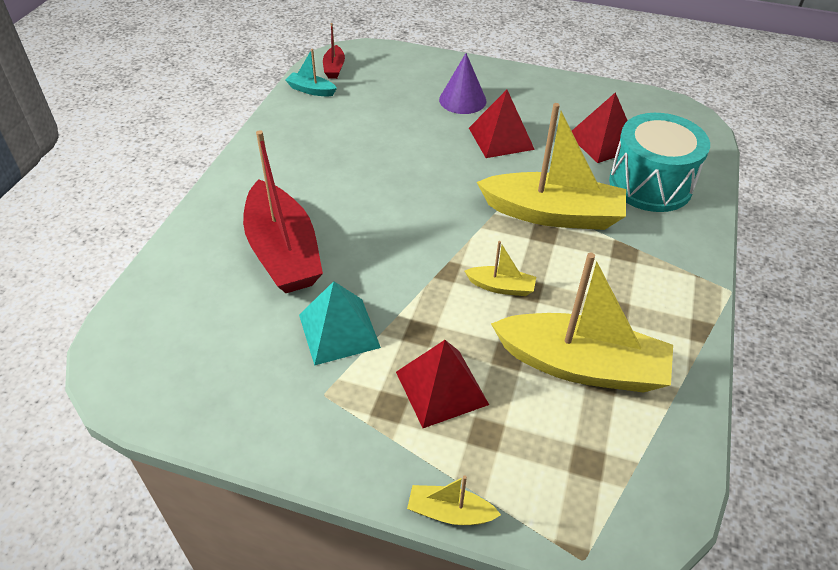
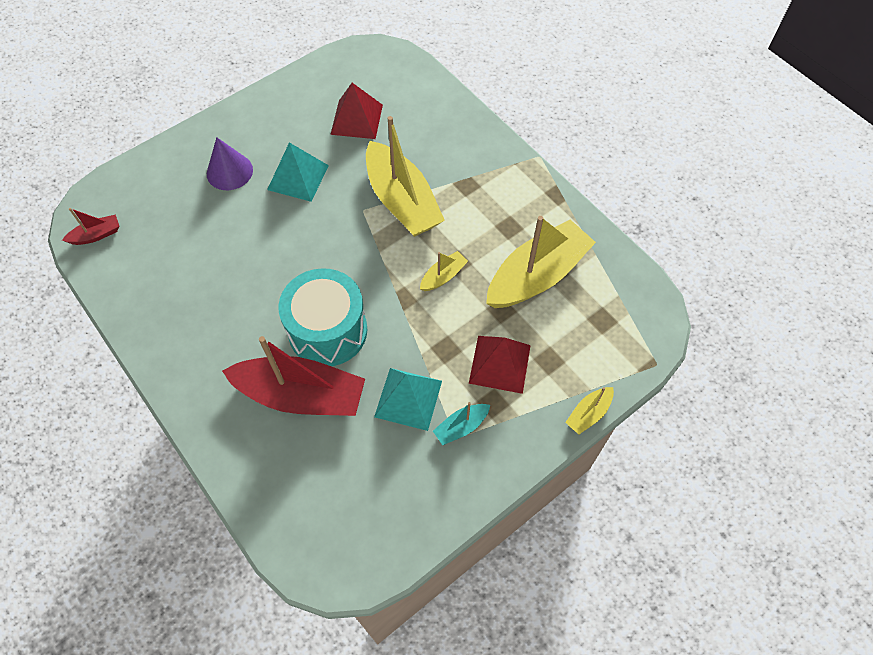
camera: 55 degrees left, 15 degrees up
turquoise boat [285,49,337,96] -> turquoise boat moved to [433,402,490,445]
red boat [323,23,345,79] -> red boat turned 60 degrees counterclockwise [62,208,119,245]
red pyramid [469,90,535,158] -> turquoise pyramid [267,142,329,202]
yellow boat [477,103,626,230] -> yellow boat turned 105 degrees clockwise [366,116,445,237]
turquoise drum [609,113,710,212] -> turquoise drum moved to [278,268,367,366]

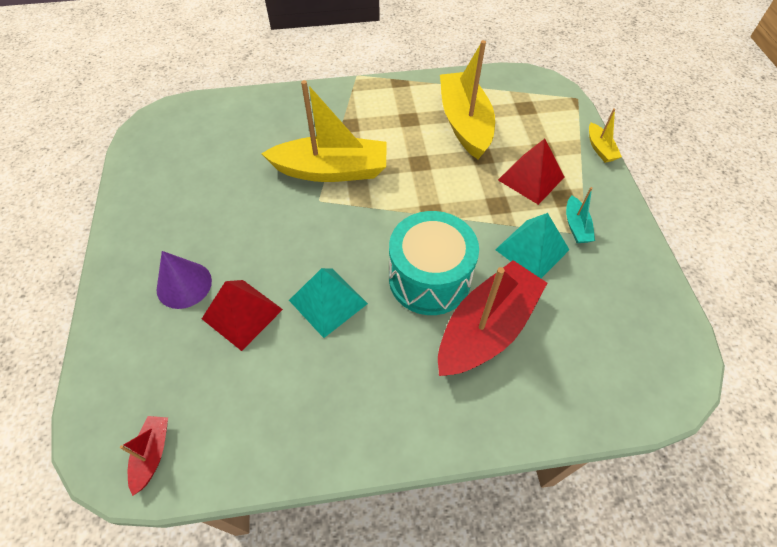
camera: 60 degrees left, 5 degrees down
turquoise pyramid [267,142,329,202] -> turquoise pyramid moved to [289,268,368,338]
red pyramid [330,83,383,139] -> red pyramid moved to [202,280,283,351]
yellow boat [420,251,468,291] -> none

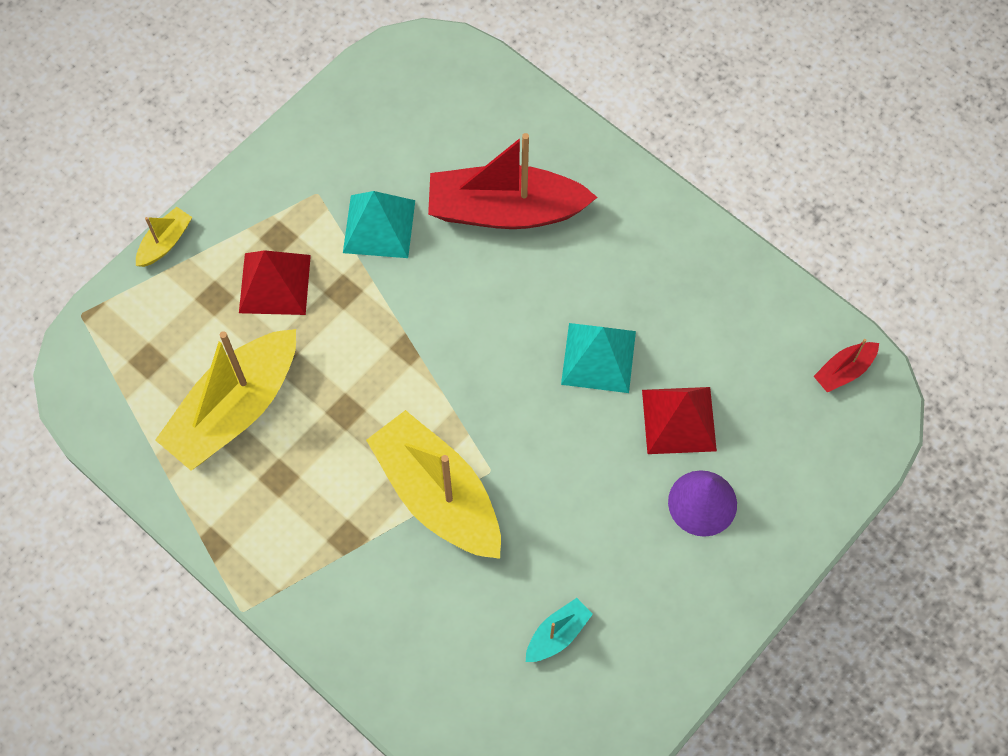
camera: 130 degrees left, 10 degrees up
turquoise drum [389,211,479,315] -> none
turquoise boat [566,187,595,243] -> turquoise boat moved to [526,598,593,662]

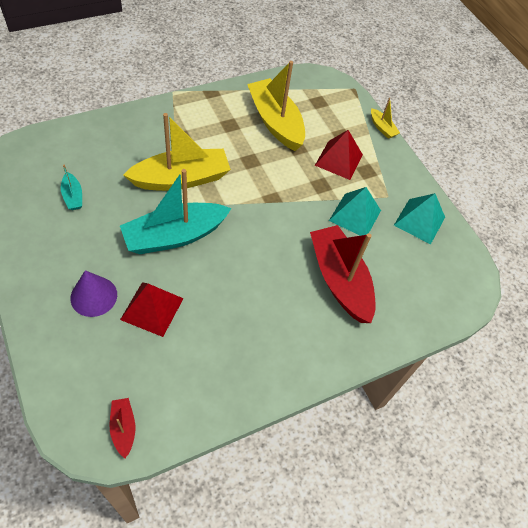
camera: 105 degrees right, 10 degrees down
red boat [428,133,598,229] -> red boat turned 45 degrees counterclockwise [310,225,376,323]
turquoise pyramid [561,323,636,393] -> turquoise pyramid moved to [394,193,445,245]
none -> turquoise boat [120,169,231,254]

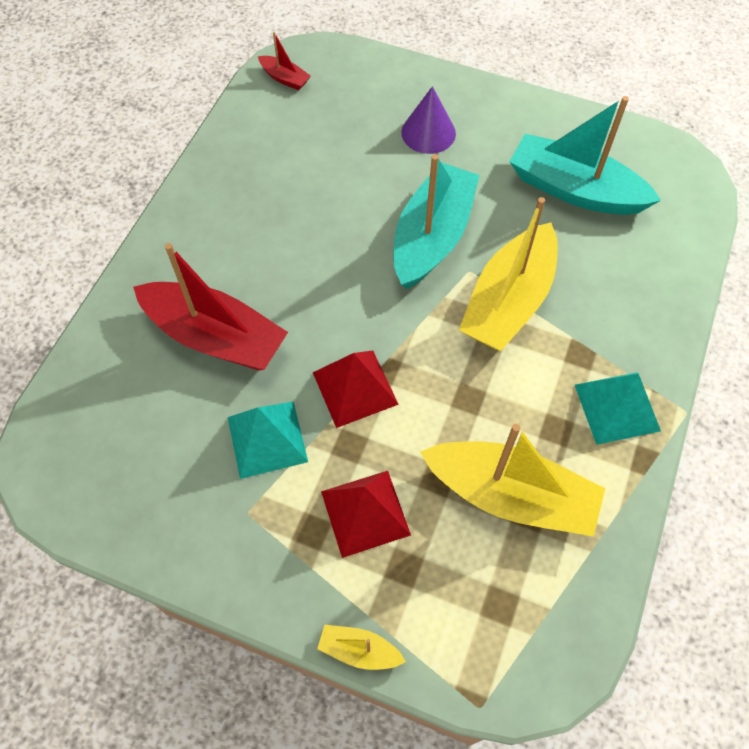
camera: 145 degrees right, 5 degrees up
turquoise boat [61,165,82,210] -> turquoise boat [509,96,661,215], size x2.25
red pyramid [120,282,184,337] -> red pyramid moved to [313,350,399,428]
turquoise pyramid [394,193,445,245] -> turquoise pyramid moved to [575,372,661,445]

